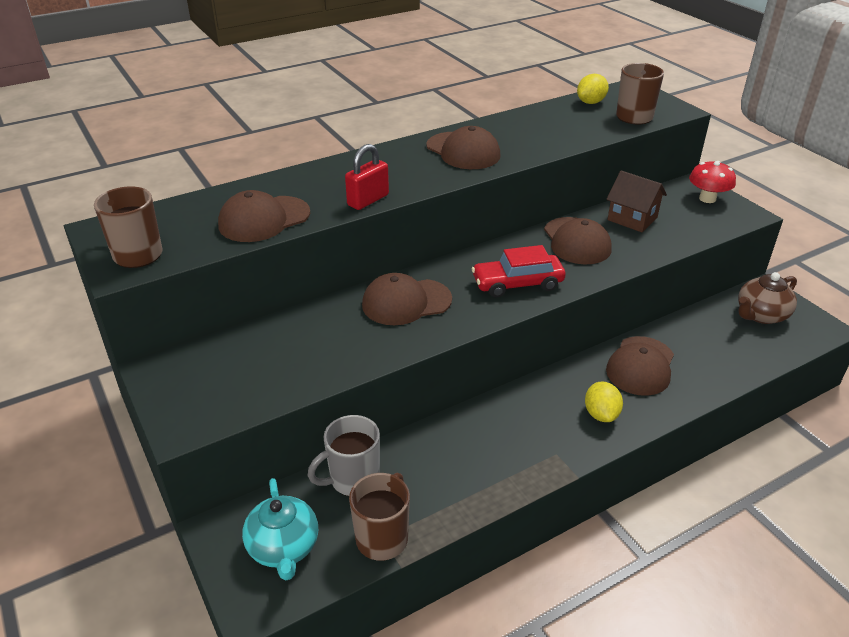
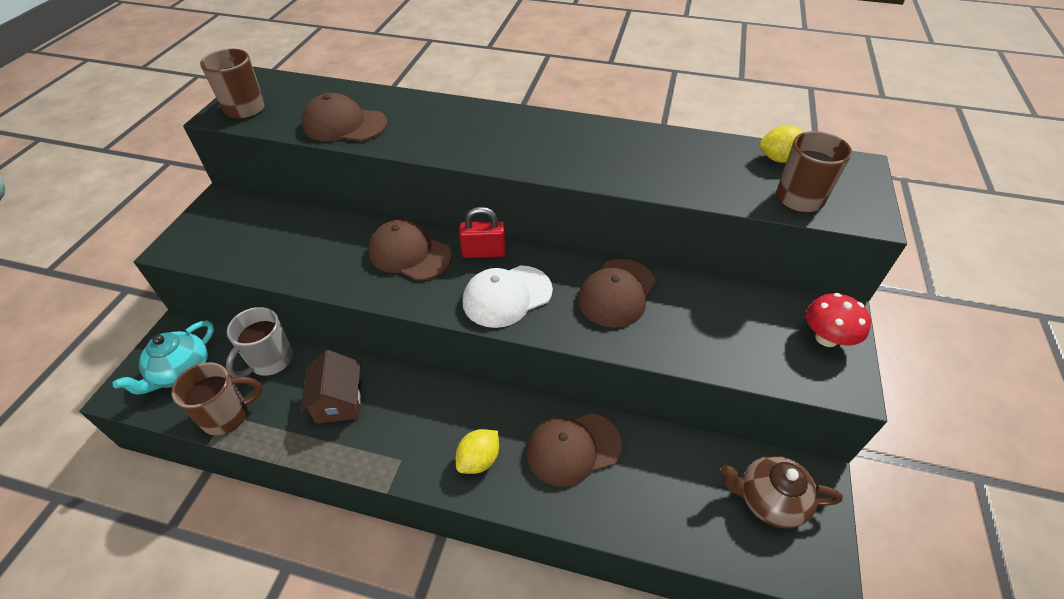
camera: 45 degrees right, 10 degrees up
grey mug [307,415,380,496] -> grey mug turned 75 degrees counterclockwise [226,307,293,377]
red padlock [345,144,389,210] -> red padlock moved to [459,207,506,258]
brown cap [426,126,501,169] -> none
red car [472,245,566,298] -> white cap [463,265,553,328]
brown house [606,170,667,232] -> brown house moved to [300,350,361,424]

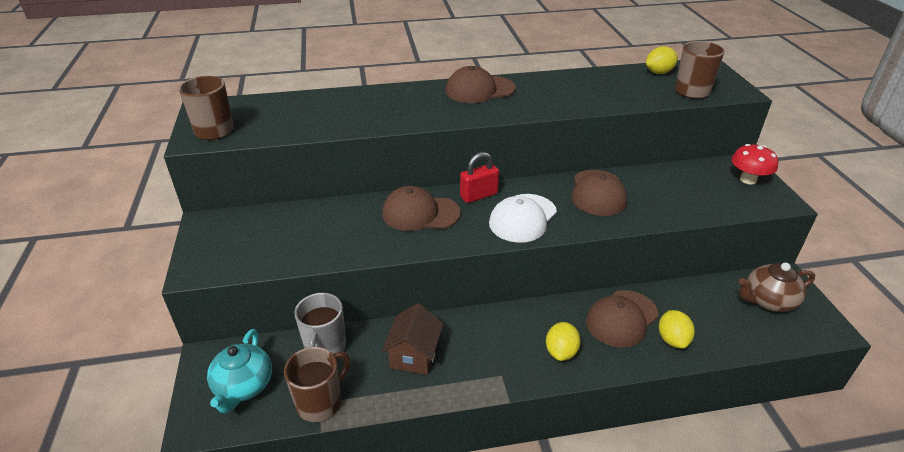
camera: 25 degrees left, 10 degrees down
brown house [300,350,361,424] -> brown house turned 45 degrees clockwise [382,303,443,375]
brown cap [302,93,387,141] -> brown cap moved to [446,66,516,103]
none -> yellow lemon [659,310,695,349]

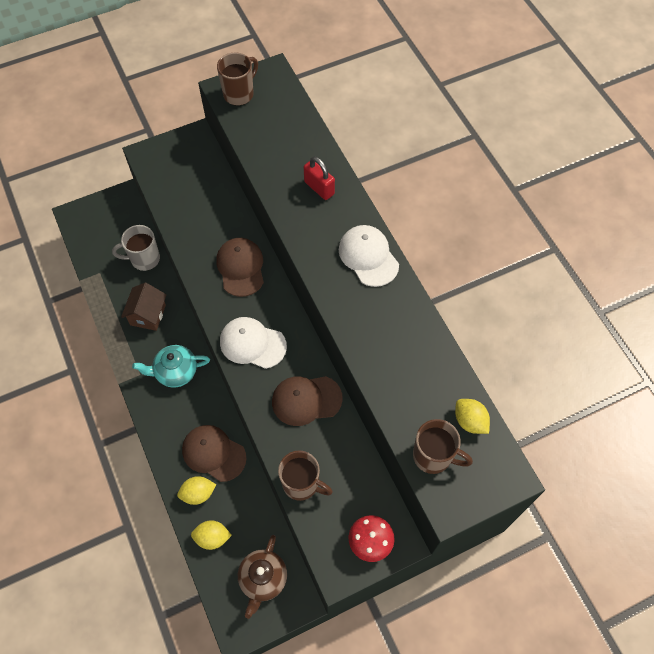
camera: 75 degrees right, 25 degrees up
turquoise teapot [207,329,272,413] -> turquoise teapot moved to [132,345,210,388]
brown mug [284,347,350,422] -> brown mug moved to [278,450,333,501]
brown house [382,303,443,375] -> brown house turned 75 degrees counterclockwise [121,283,166,331]
brown cap [446,66,516,103] -> white cap [339,225,399,287]
red padlock [460,152,499,203] -> red padlock moved to [304,157,335,200]
yellow lemon [546,322,581,361] -> yellow lemon moved to [191,520,232,550]
brown teapot [739,263,815,312] -> brown teapot turned 135 degrees counterclockwise [238,535,287,619]

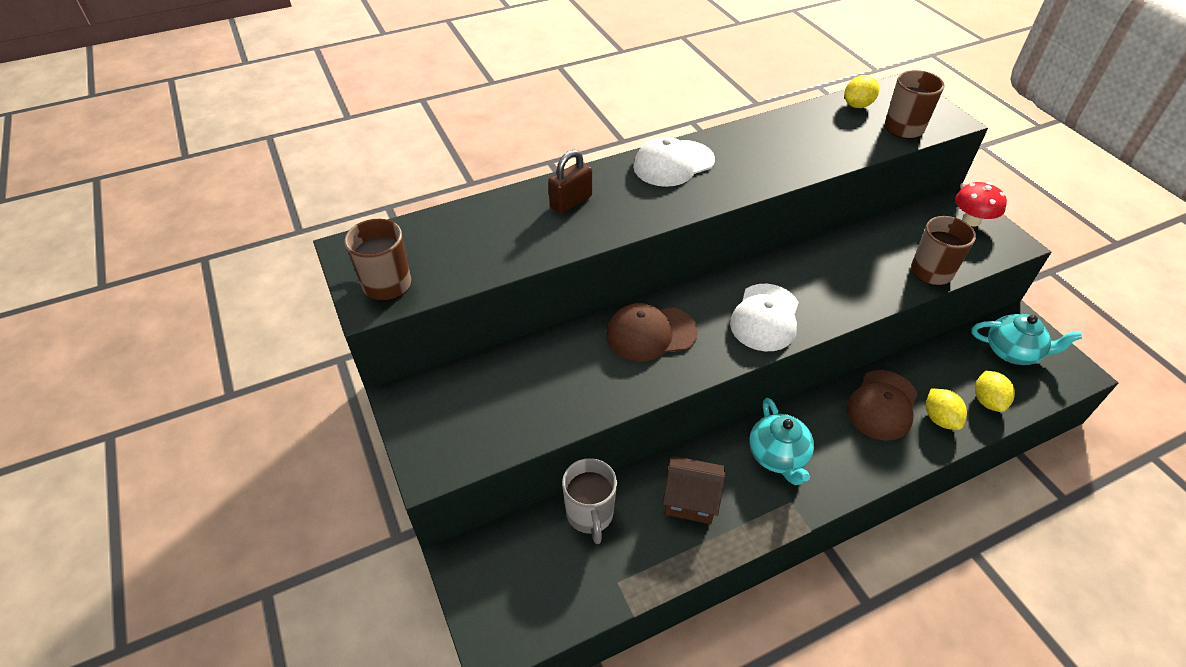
camera: 90 degrees left, 15 degrees down
brown teapot [238,535,287,619] -> turquoise teapot [971,314,1082,365]
brown cap [272,376,343,426] -> none
red padlock [304,157,335,200] -> brown padlock [548,150,592,214]

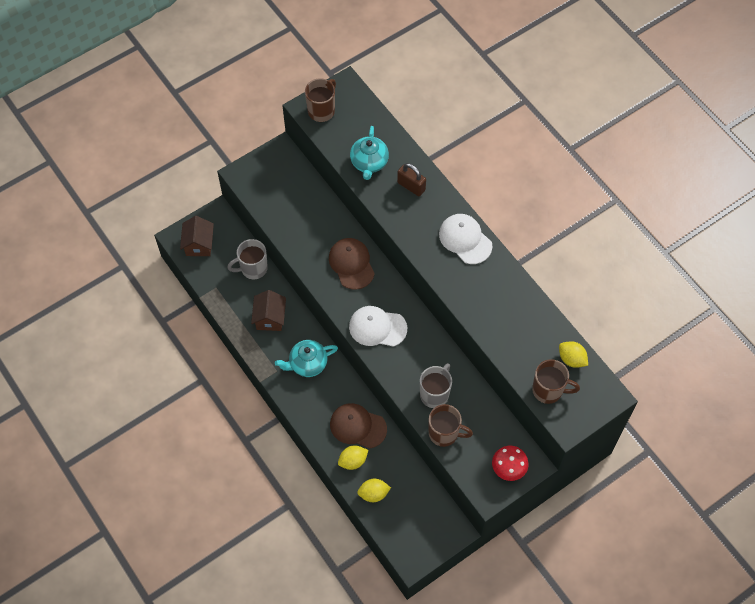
camera: 80 degrees right, 15 degrees up
turquoise teapot [971,314,1082,365] -> turquoise teapot moved to [350,126,389,180]
none -> brown house [180,216,214,256]
none -> grey mug [420,363,452,408]

